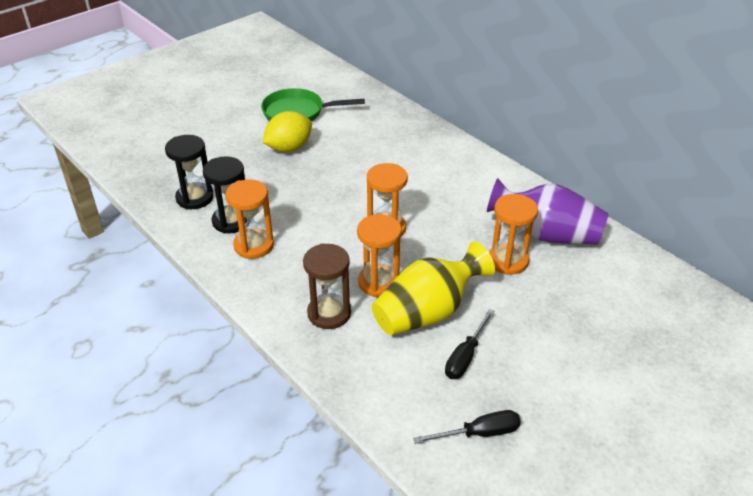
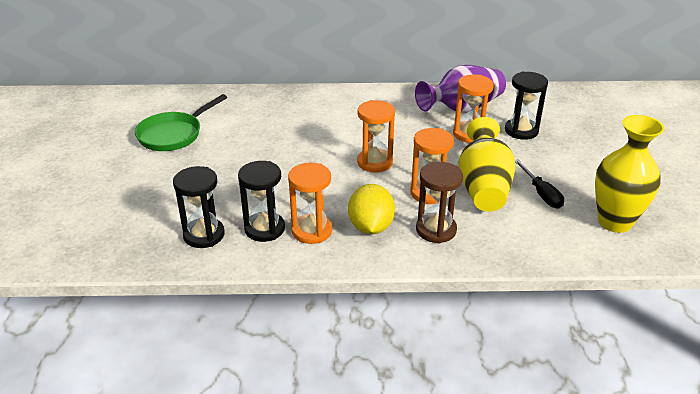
camera: 50 degrees left, 5 degrees down
yellow lemon [262,111,312,152] -> yellow lemon moved to [348,184,395,234]
black screwdriver [413,410,521,444] -> yellow vase [595,115,665,233]
none -> black hourglass [505,72,548,140]

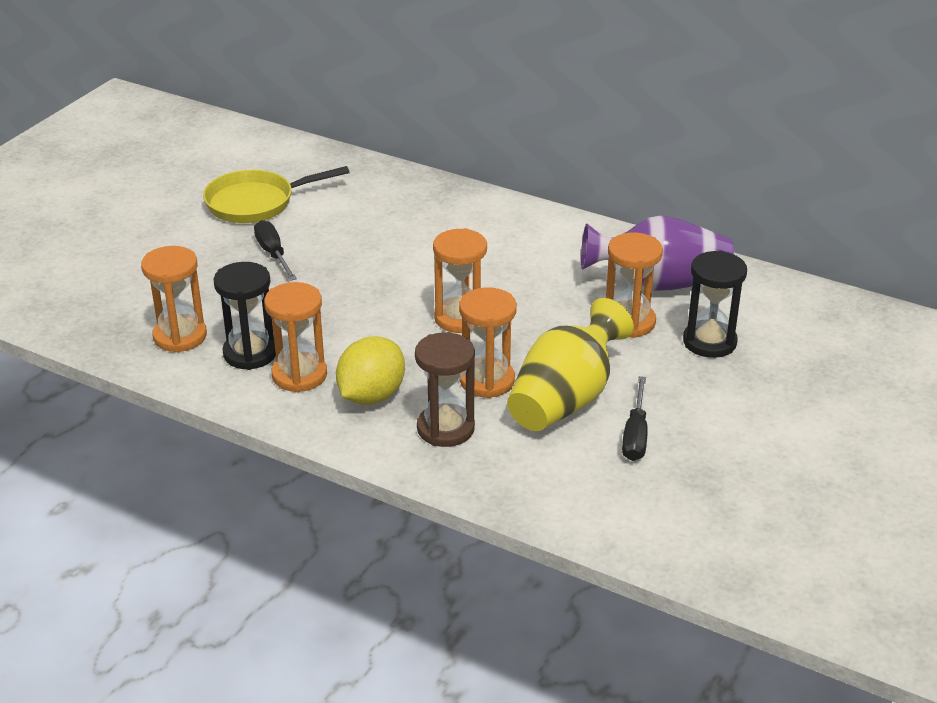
camera: 30 degrees right, 0 degrees up
green pan [135,94,227,151] -> yellow pan [203,166,349,223]
black hourglass [173,166,225,248] -> orange hourglass [141,246,207,353]
yellow vase [595,115,665,233] -> none
none -> black screwdriver [254,220,297,281]

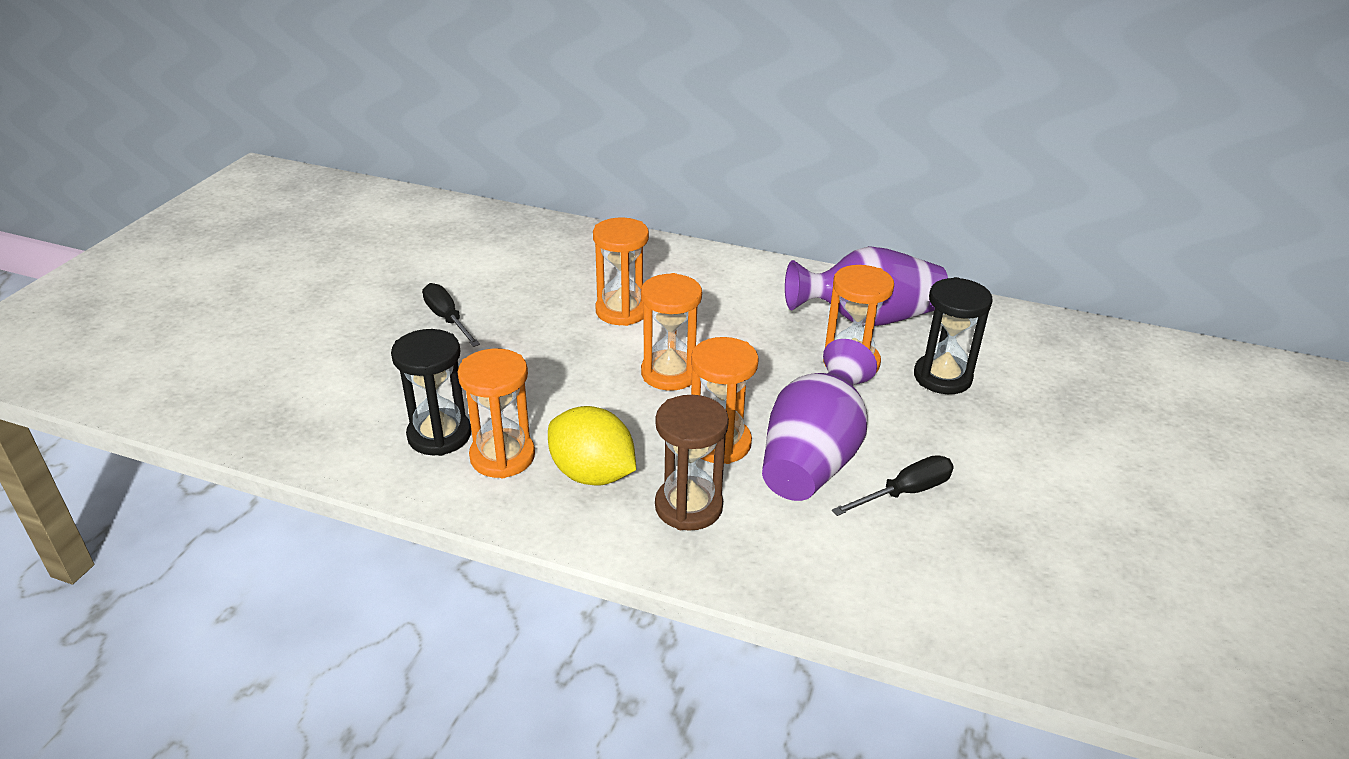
camera: 10 degrees left, 0 degrees up
orange hourglass [141,246,207,353] -> orange hourglass moved to [593,218,649,326]
yellow pan [203,166,349,223] -> none
yellow lemon [336,336,405,405] -> yellow lemon turned 75 degrees counterclockwise [548,406,636,486]
yellow vase [507,298,634,431] -> purple vase [762,339,877,501]
black screwdriver [622,376,648,461] -> black screwdriver turned 120 degrees counterclockwise [832,455,954,516]

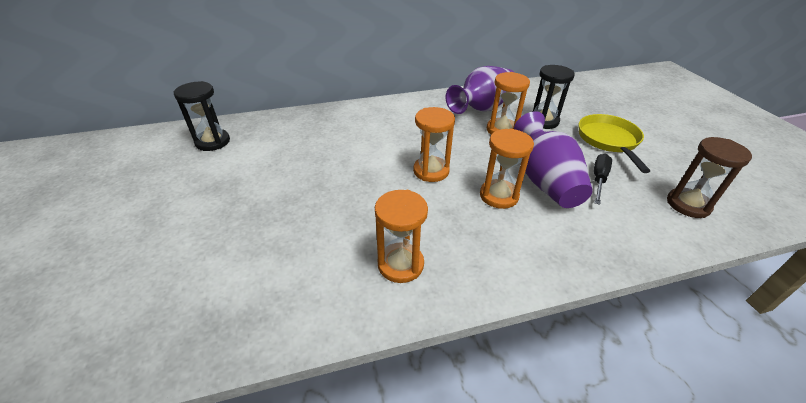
camera: 35 degrees left, 5 degrees up
black hourglass [391,329,471,456] -> black hourglass moved to [173,81,230,151]
black screwdriver [422,283,480,347] -> none
yellow lemon [548,406,636,486] -> none
orange hourglass [593,218,649,326] -> none
brown hourglass [655,395,729,531] -> brown hourglass moved to [667,137,752,218]
none -> yellow pan [579,114,650,173]

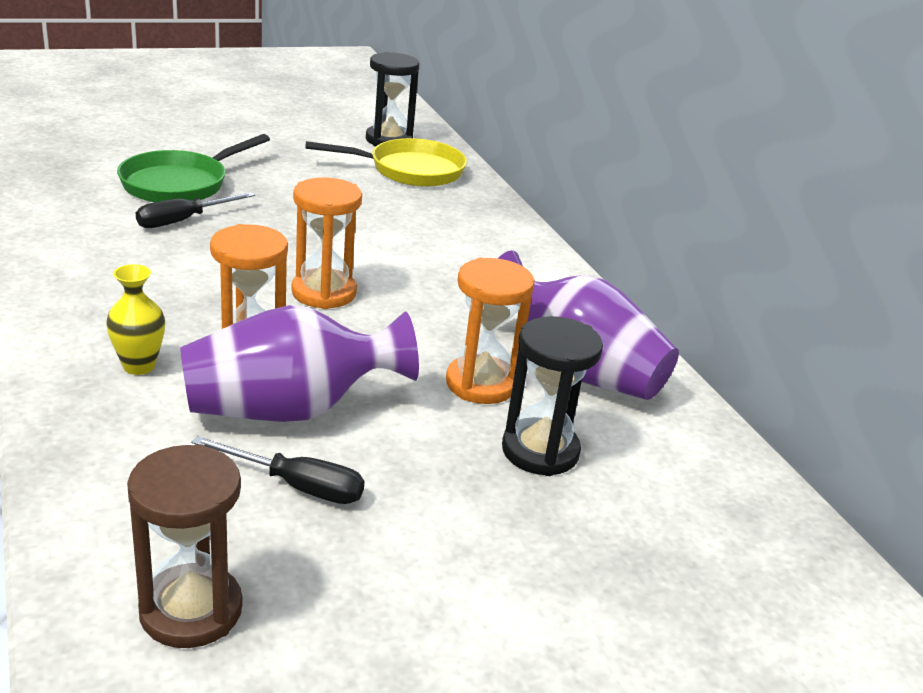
camera: 80 degrees right, 10 degrees down
orange hourglass [375,190,428,283] -> none
yellow pan [579,114,650,173] -> yellow pan moved to [305,138,467,187]
none -> yellow vase [106,264,165,375]
none -> green pan [117,134,270,202]
none -> black screwdriver [136,192,255,228]

